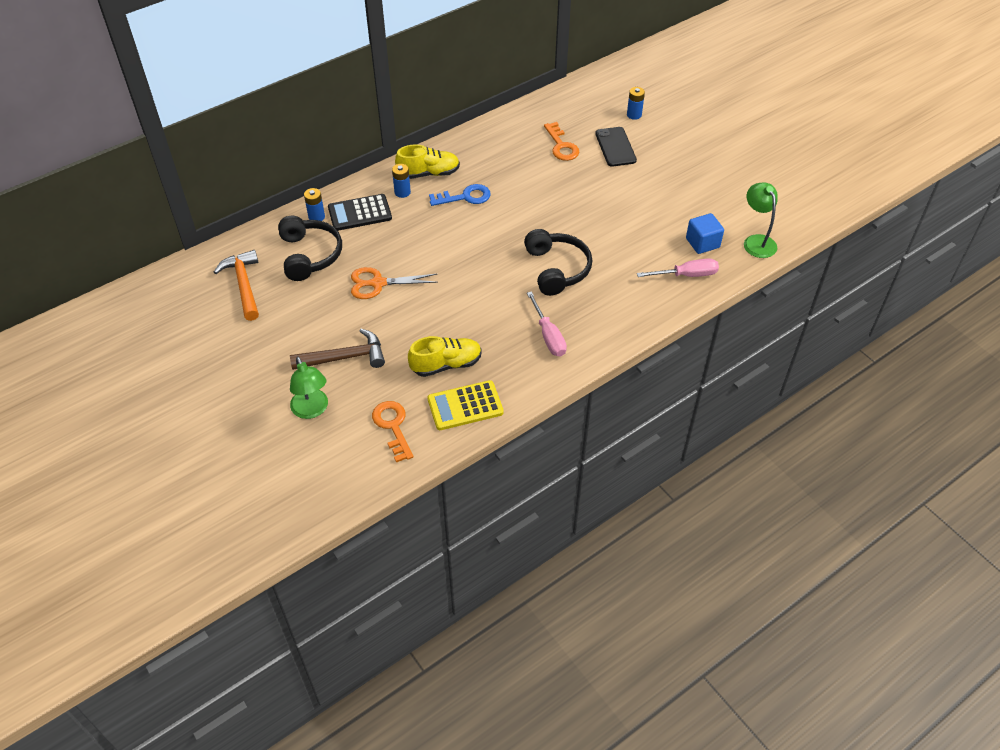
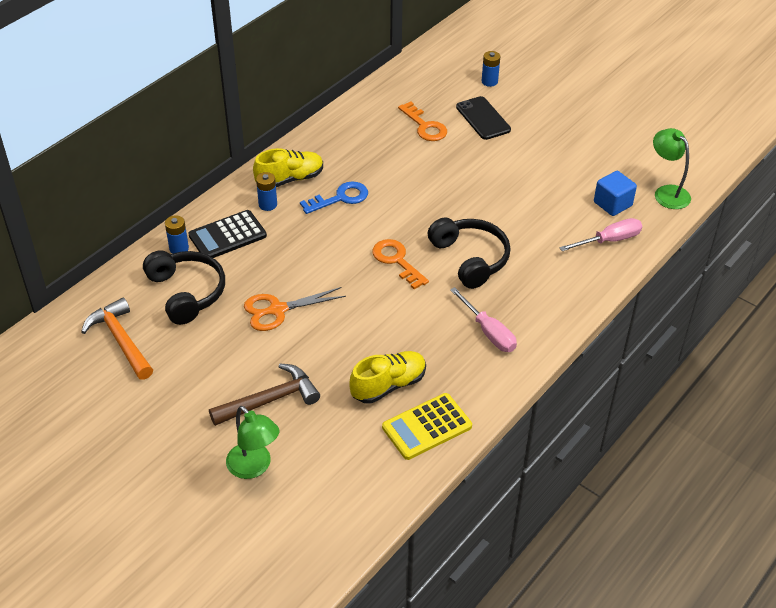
camera: 15 degrees left, 5 degrees down
orange key [372,401,413,463] -> orange key moved to [372,239,429,290]

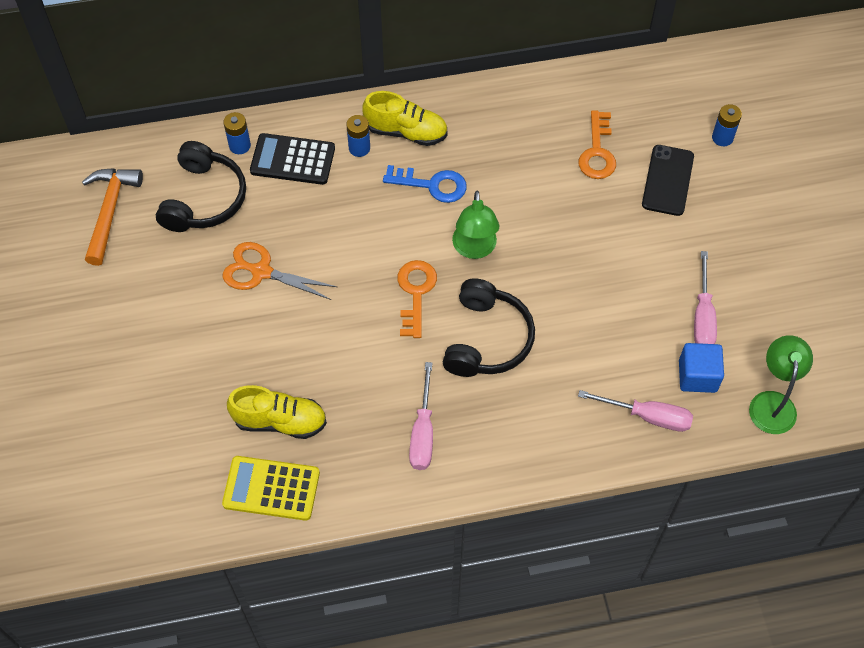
camera: 40 degrees right, 15 degrees up
brown hammer [209,363,320,426] -> none
green lamp [226,406,279,479] -> green lamp moved to [452,191,499,259]
none -> pink screwdriver [694,251,717,344]

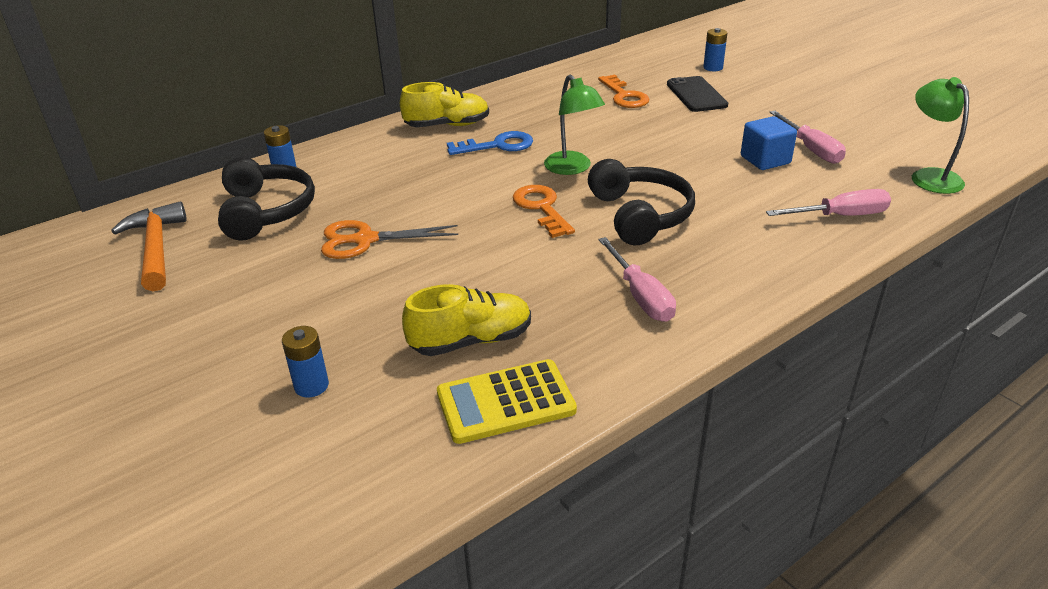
camera: 25 degrees left, 25 degrees down
black calculator [250,133,335,185] -> none
blue battery [346,115,370,157] -> blue battery moved to [282,326,329,397]
blue cube [679,343,724,393] -> blue cube moved to [741,116,797,170]

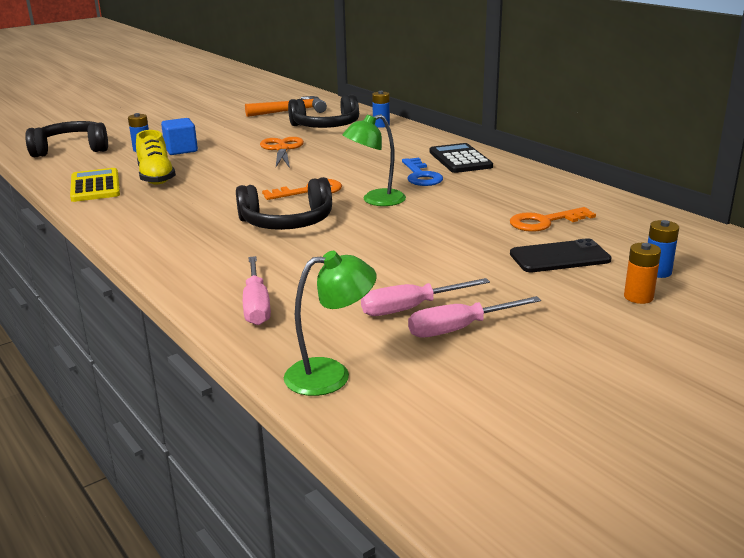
camera: 90 degrees right, 10 degrees down
yellow shoe [400,82,489,127] -> black calculator [430,143,493,173]
pink screwdriver [598,237,676,322] -> pink screwdriver moved to [408,296,541,338]
blue cube [741,116,797,170] -> blue cube moved to [161,118,198,155]
none -> black headphones [25,121,108,157]
none -> orange battery [624,243,661,304]

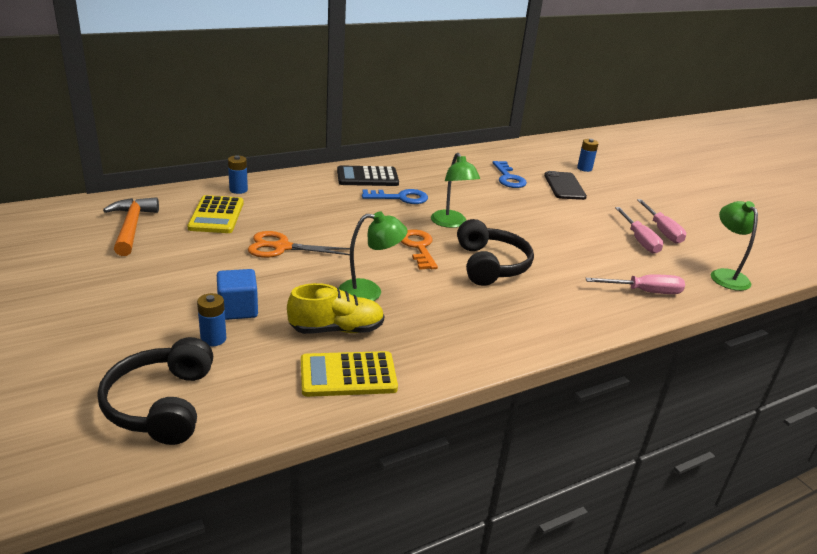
camera: 85 degrees left, 5 degrees up
black headphones [288,94,359,128] -> yellow calculator [187,195,244,233]
orange key [510,207,596,232] -> blue key [493,161,527,188]
orange battery [624,243,661,304] -> none
none -> green lamp [338,212,407,301]

